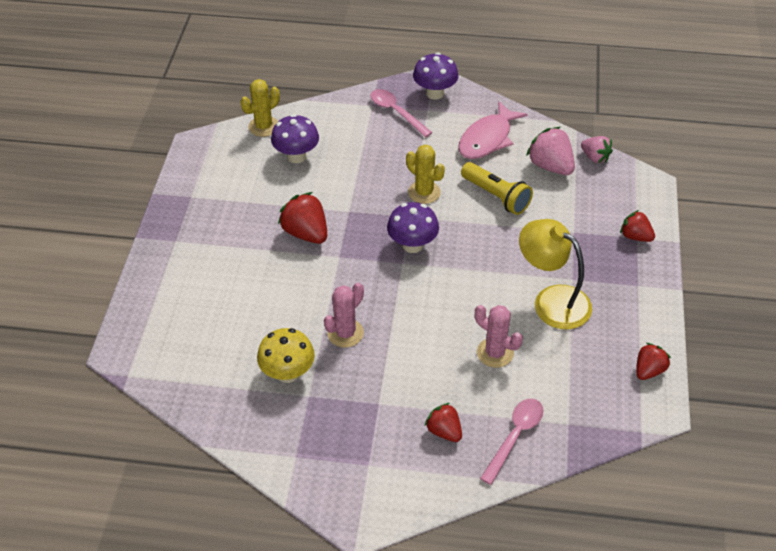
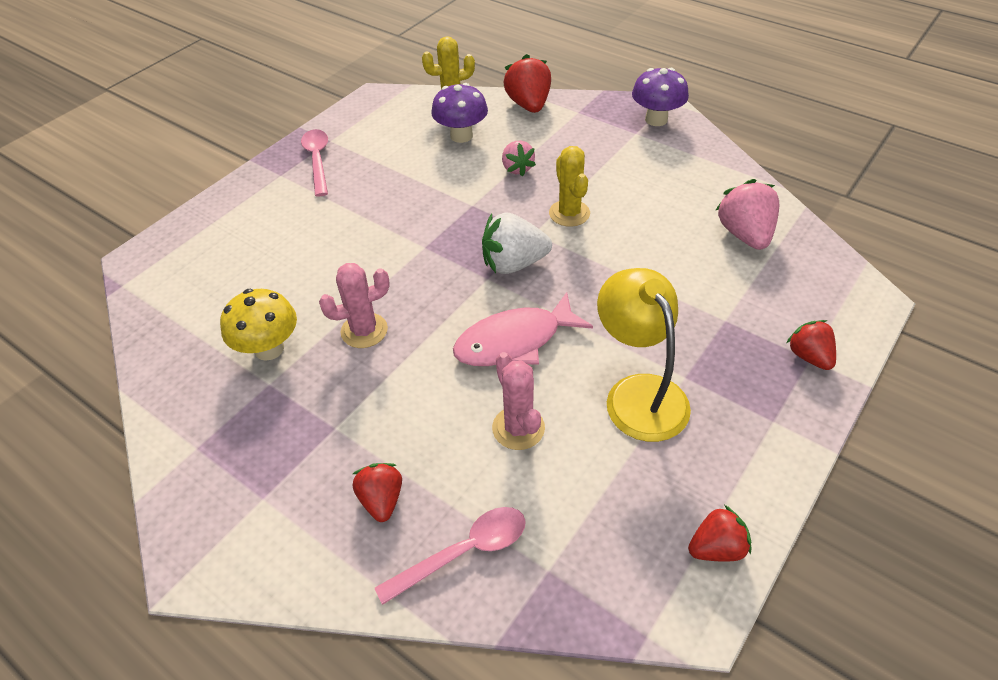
camera: 30 degrees right, 0 degrees up
red strawberry [278,192,327,244] -> red strawberry moved to [503,54,551,113]
pink spoon [371,89,433,137] -> pink spoon moved to [301,129,328,197]
purple mushroom [387,202,439,253] -> white strawberry [482,213,552,274]
pink fish [458,101,528,159] -> pink fish moved to [453,292,593,366]
yellow flashlight [461,162,533,215] -> none
pink strawberry [581,136,613,163] -> pink strawberry moved to [502,141,536,176]

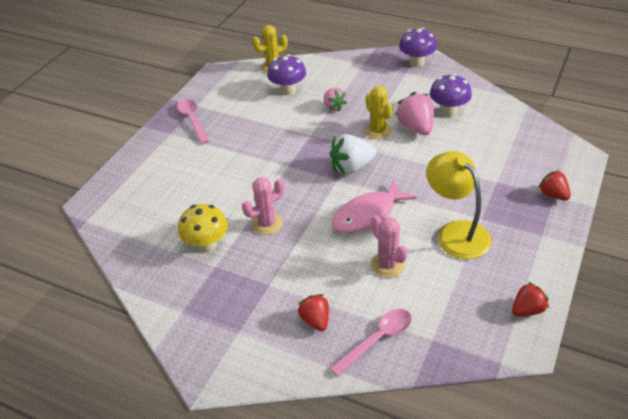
camera: 10 degrees left, 5 degrees down
red strawberry [503,54,551,113] -> none
pink strawberry [716,179,779,250] -> pink strawberry moved to [395,92,434,135]
none -> purple mushroom [430,74,472,117]

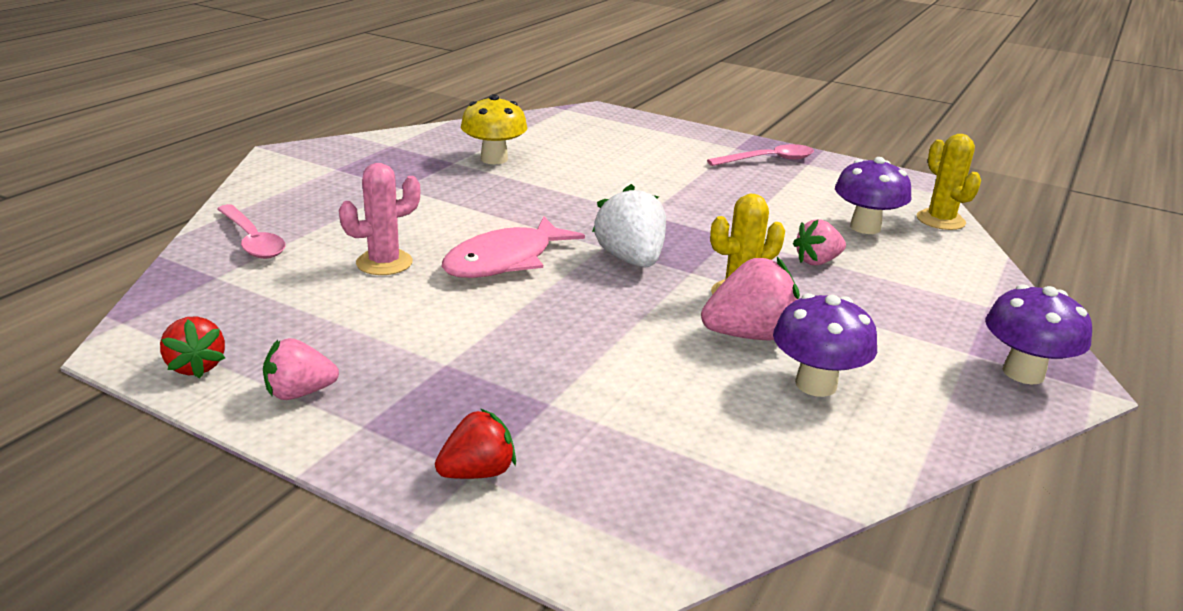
camera: 90 degrees right, 15 degrees down
pink cactus [242,177,284,235] -> none
red strawberry [298,294,329,331] -> none
pink fish [332,179,417,233] -> pink fish turned 105 degrees counterclockwise [442,217,585,278]
yellow lamp [426,151,492,259] -> none
none -> pink strawberry [263,338,339,400]

